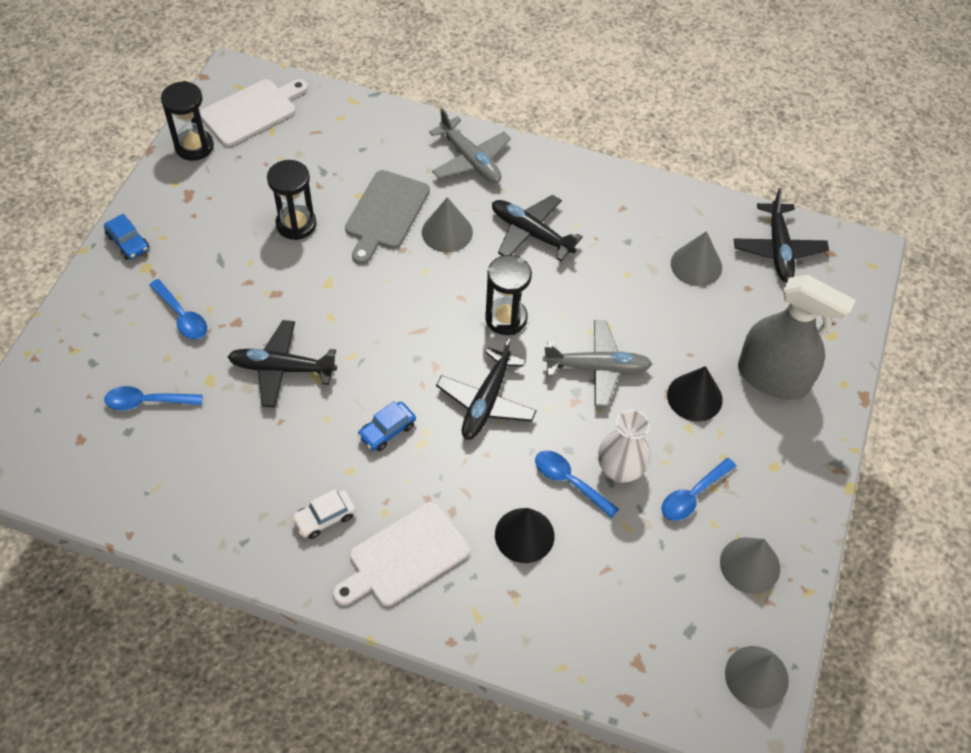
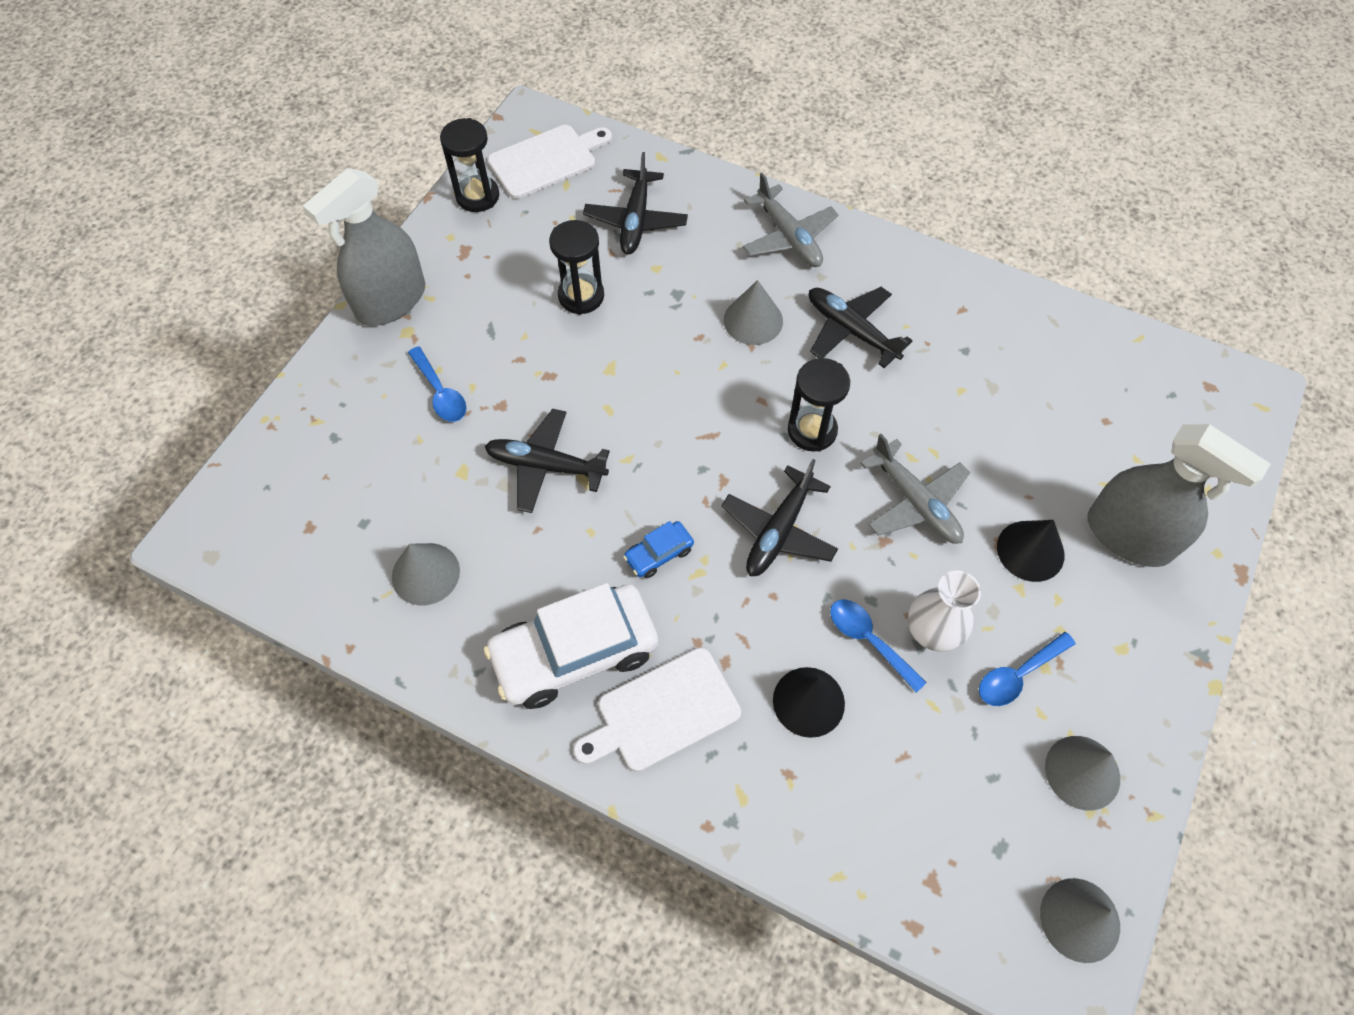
camera: 10 degrees right, 5 degrees up
blue car [104,214,149,260] -> grey spray bottle [303,168,425,326]
blue spoon [104,386,203,410] -> none
white car [291,489,356,539] -> white car [484,583,658,709], size x2.25
grey cutting board [345,170,430,264] -> none
grey plane [543,320,652,407] -> grey plane turned 45 degrees clockwise [860,434,970,544]
grey cone [671,231,722,286] -> grey cone moved to [392,543,460,605]
black plane [734,188,829,282] -> black plane moved to [583,152,688,254]

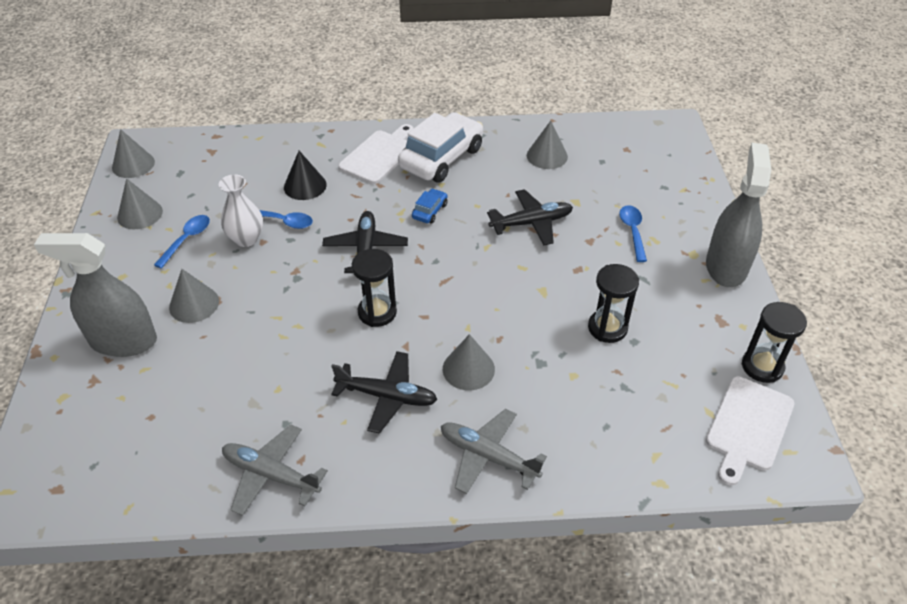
camera: 150 degrees right, 15 degrees down
blue spoon [408,346,466,422] -> blue spoon turned 60 degrees clockwise [619,205,647,262]
black plane [583,152,688,254] -> none
grey plane [860,434,970,544] -> grey plane moved to [222,425,328,516]
black cone [997,520,1065,582] -> grey cone [169,269,219,323]

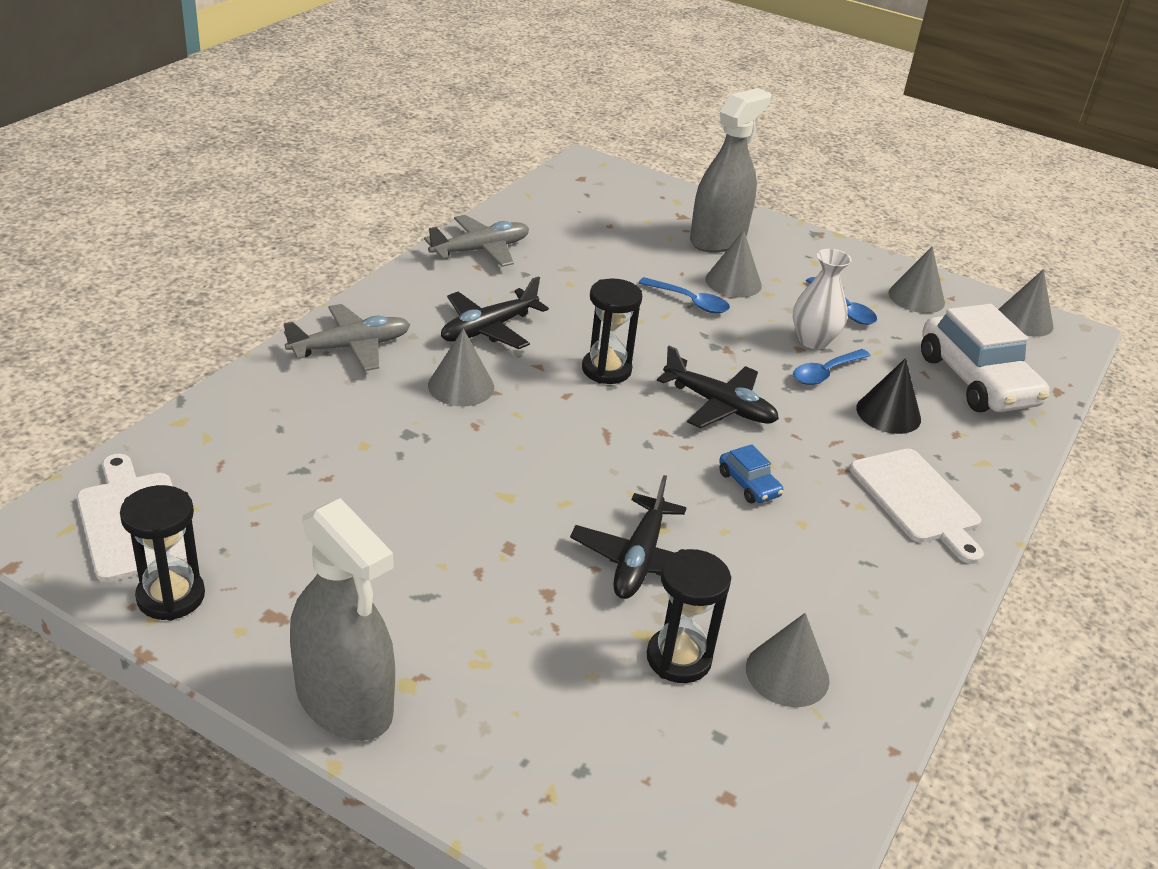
camera: 120 degrees right, 10 degrees down
white car [398,112,483,182] -> white car moved to [921,304,1049,412]
black hourglass [588,264,639,343] -> black hourglass moved to [647,549,731,683]
blue spoon [619,205,647,262] -> blue spoon moved to [639,277,730,313]

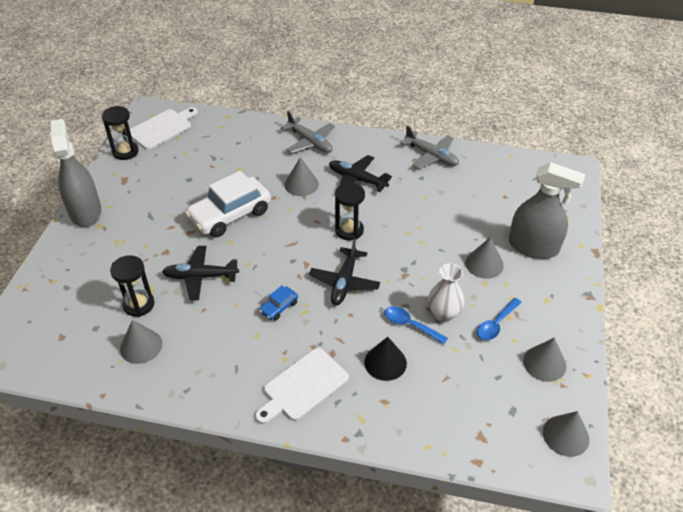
camera: 75 degrees right, 10 degrees up
grey spray bottle [290,498,395,741] -> grey spray bottle turned 135 degrees clockwise [51,119,101,227]
blue spoon [639,277,730,313] -> none
white car [921,304,1049,412] -> white car moved to [185,171,271,237]

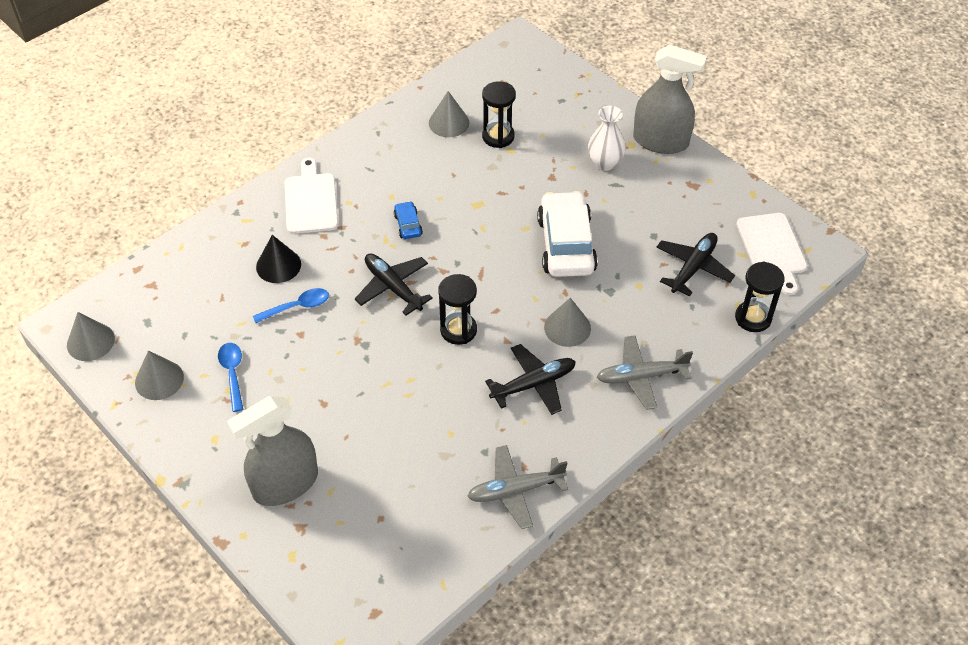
camera: 125 degrees right, 5 degrees up
black hourglass [102,106,139,160] -> black hourglass moved to [735,261,785,332]
black plane [162,246,239,300] -> black plane moved to [656,233,735,296]
white vase [428,263,464,322] -> white vase moved to [588,106,626,171]
grey cone [466,237,504,279] -> none

